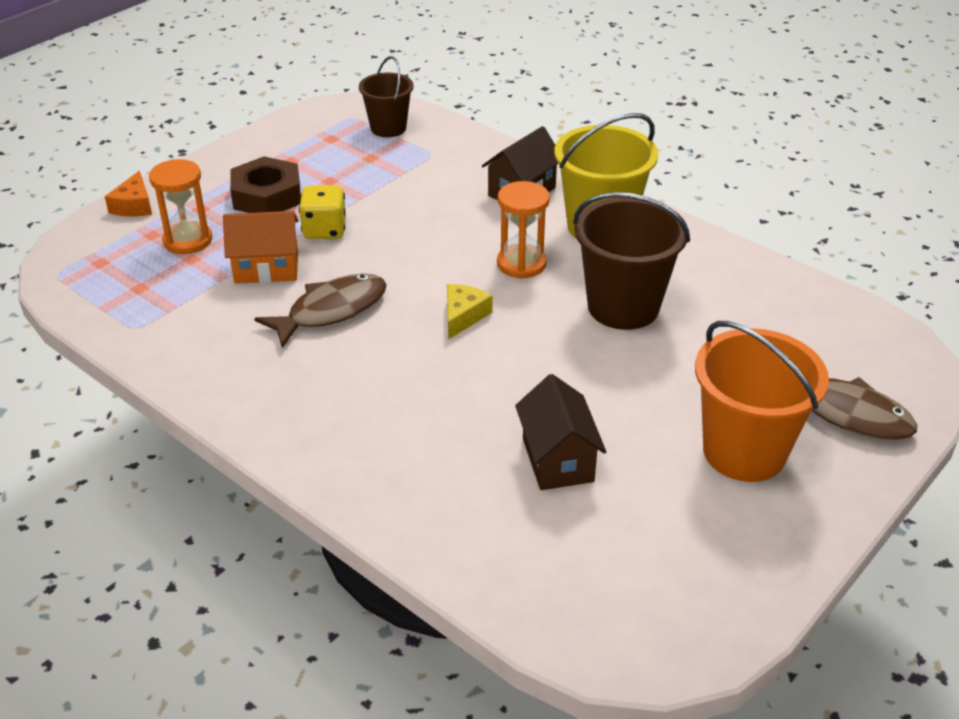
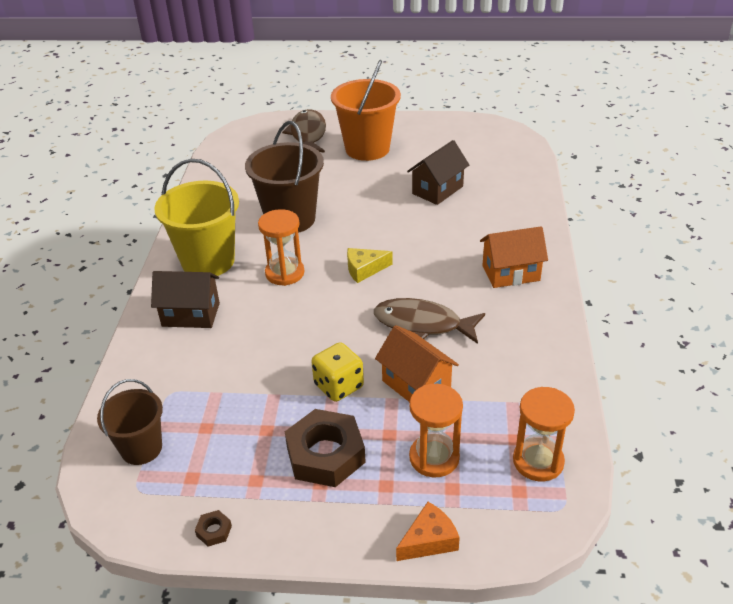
camera: 125 degrees left, 0 degrees up
none -> brown nut [195,510,232,547]
none -> orange house [480,226,548,288]
none -> orange hourglass [513,387,575,482]

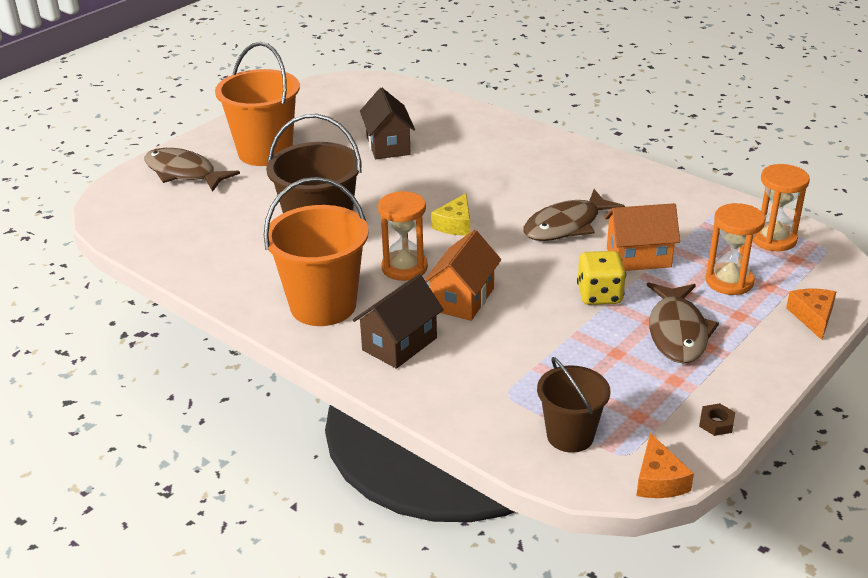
camera: 55 degrees left, 5 degrees down
yellow bucket [154,159,239,276] -> orange bucket [264,177,369,326]
brown nut [285,409,366,487] -> brown fish [647,283,719,363]
orange house [480,226,548,288] -> orange house moved to [424,230,501,321]
none -> orange cheese [636,433,694,498]

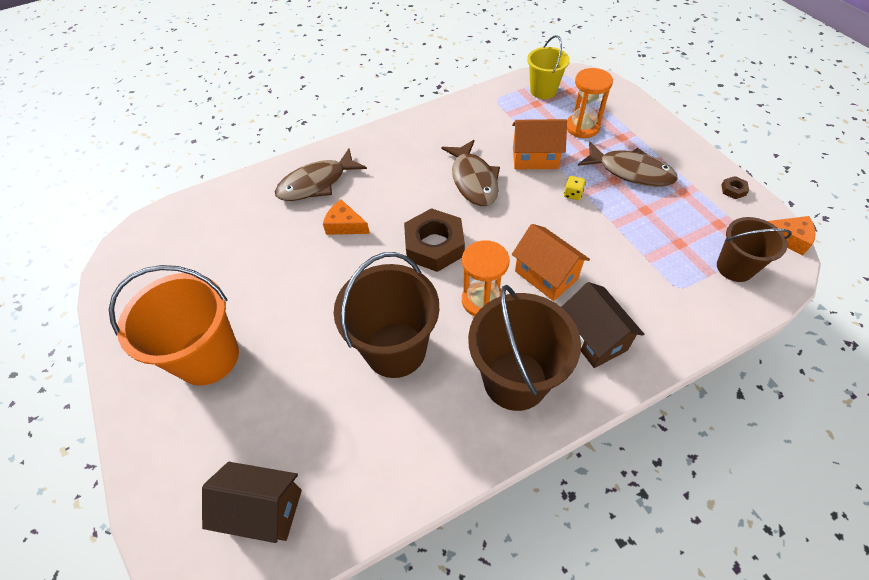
camera: 65 degrees left, 20 degrees up
brown fish [144,148,240,192] -> brown fish moved to [275,148,367,201]
orange bucket [264,177,369,326] -> brown bucket [468,285,581,411]
brown house [360,88,415,159] -> brown house moved to [202,462,302,543]
yellow cheese [431,193,470,235] -> brown nut [404,208,465,272]
yellow dice [577,251,626,305] -> yellow dice [564,176,586,200], size x0.53
orange house [604,203,680,271] -> orange house turned 75 degrees clockwise [512,119,567,169]
orange hourglass [752,164,810,251] -> yellow bucket [527,35,570,99]
orange cheese [786,289,836,340] -> orange cheese moved to [323,200,370,235]

